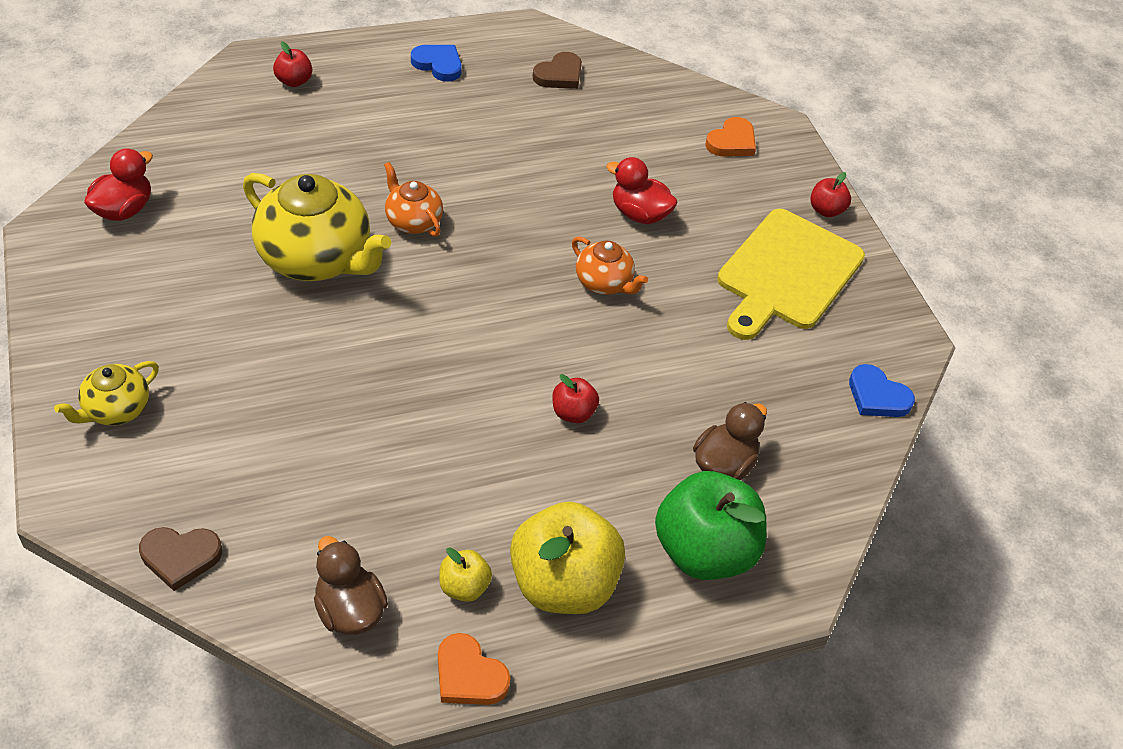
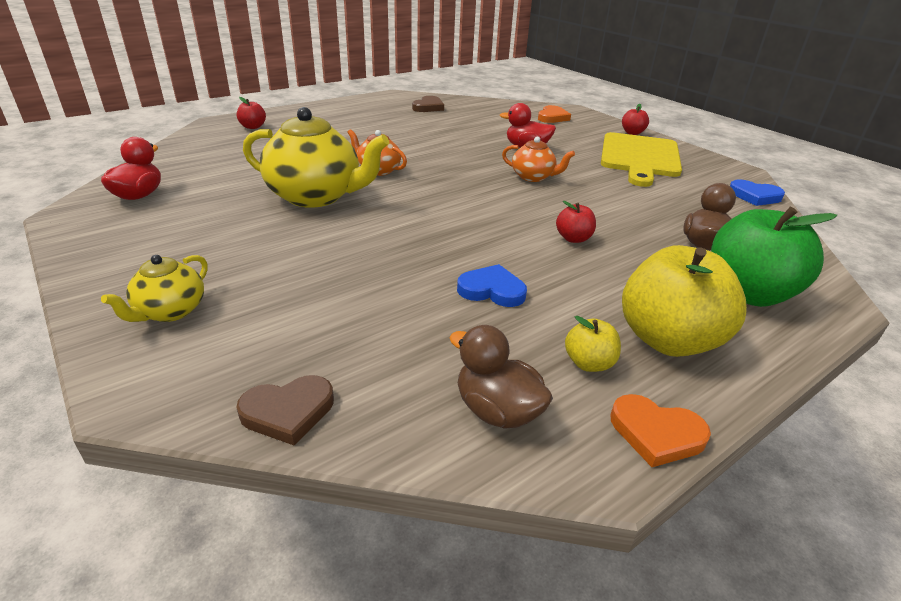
camera: 15 degrees left, 15 degrees down
blue heart [411,45,462,82] -> blue heart moved to [457,264,527,307]

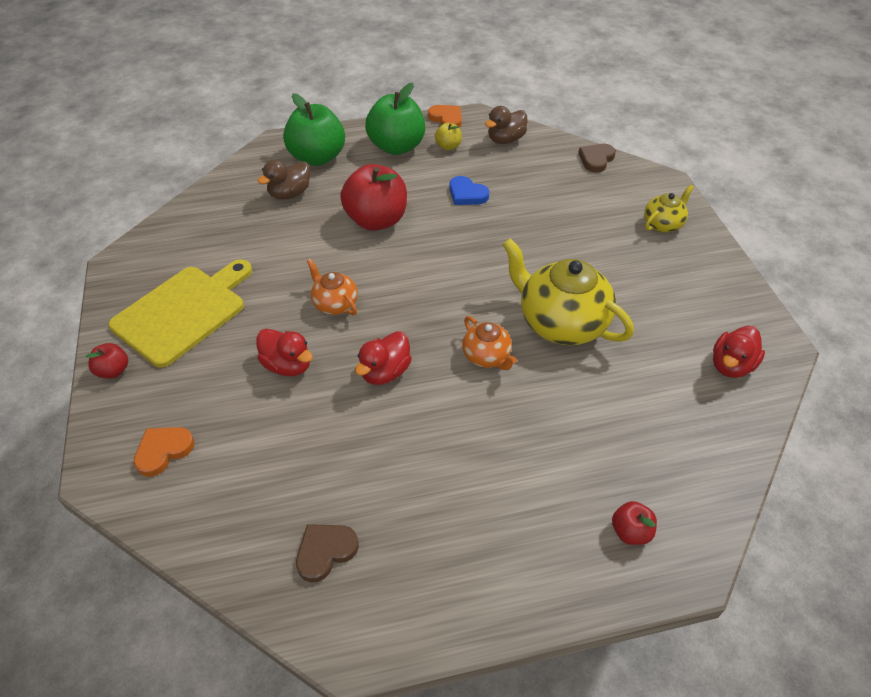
camera: 155 degrees left, 15 degrees up
brown heart [236,375,334,445] -> brown heart turned 60 degrees counterclockwise [578,144,616,173]
brown duck [449,325,553,429] -> brown duck turned 75 degrees clockwise [485,106,527,144]
red apple [556,201,596,243] -> red apple [340,164,407,231], size x2.16
yellow apple [622,245,747,357] -> green apple [365,83,425,155]
blue heart [730,179,785,206] -> none
none -> red duck [355,331,412,385]

